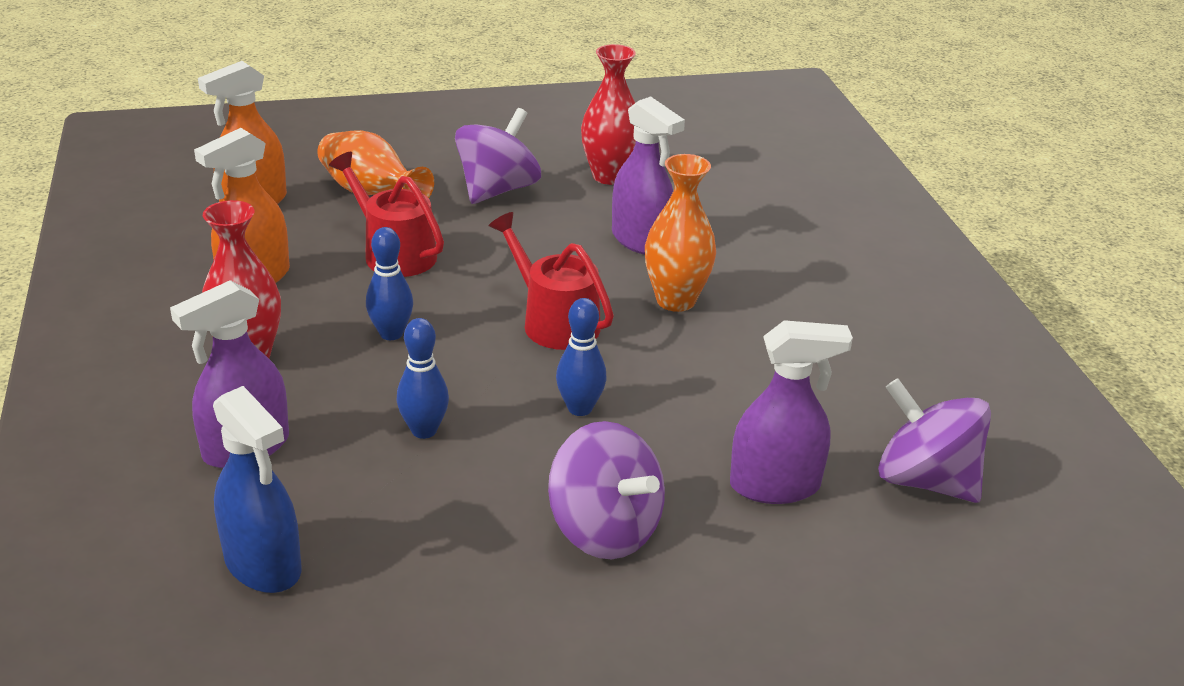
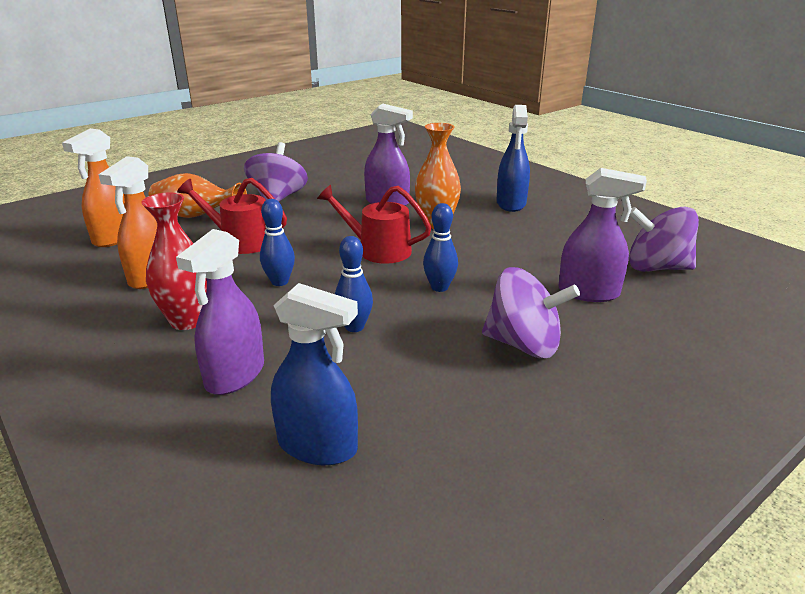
camera: 25 degrees left, 5 degrees down
red vase [581,44,636,185] -> none
purple spray bottle [730,320,853,504] -> purple spray bottle turned 45 degrees clockwise [559,168,647,302]
none -> blue spray bottle [496,105,530,212]

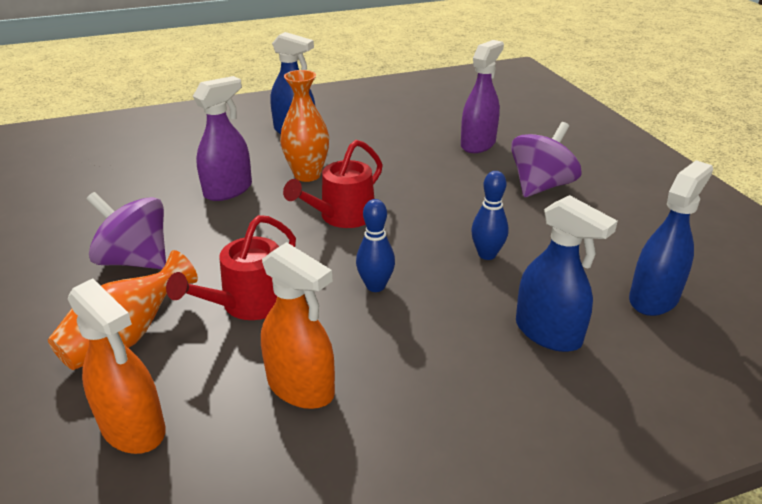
camera: 70 degrees left, 5 degrees up
red vase [141,193,207,330] -> none
purple spray bottle [176,229,264,395] -> blue spray bottle [516,195,618,352]
blue bowling pin [423,203,458,292] -> none
purple spinning top [629,207,699,272] -> none

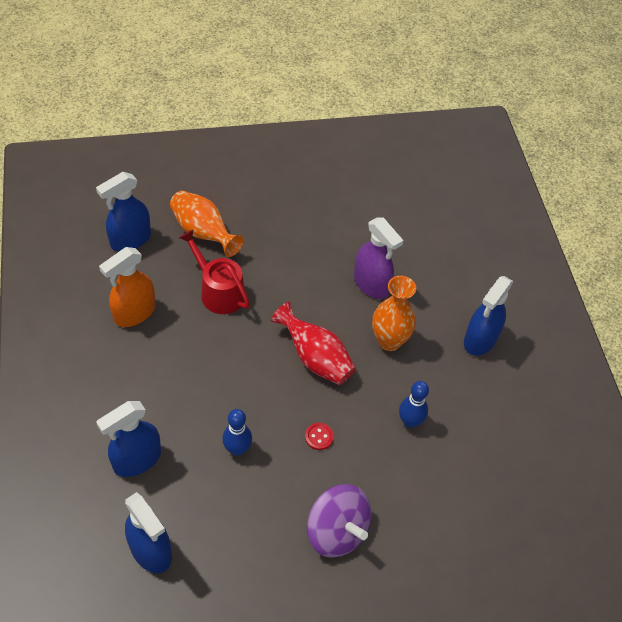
camera: 95 degrees right, 20 degrees up
orange spray bottle [68,278,166,454] -> blue spray bottle [96,172,151,252]
purple spinning top [87,192,166,269] -> none
red watering can [283,140,383,228] -> red vase [271,302,356,385]
blue bowling pin [356,199,395,292] -> blue bowling pin moved to [399,381,429,428]
purple spray bottle [461,40,504,153] -> none
none -> red button [305,423,334,450]

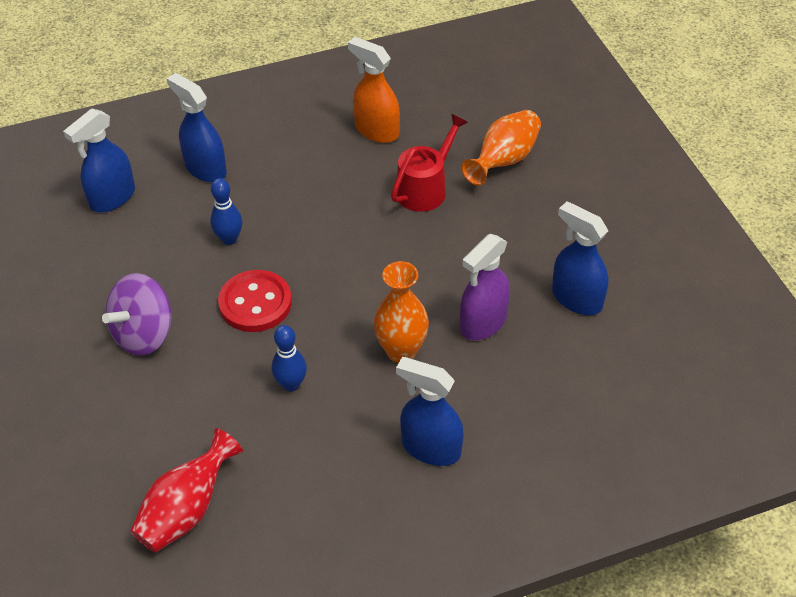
camera: 85 degrees right, 5 degrees down
blue spray bottle [96,172,151,252] -> blue spray bottle moved to [552,201,609,315]
red vase [271,302,356,385] -> red vase moved to [130,428,243,553]
red button [305,423,334,450] -> red button [218,270,292,332], size x2.24

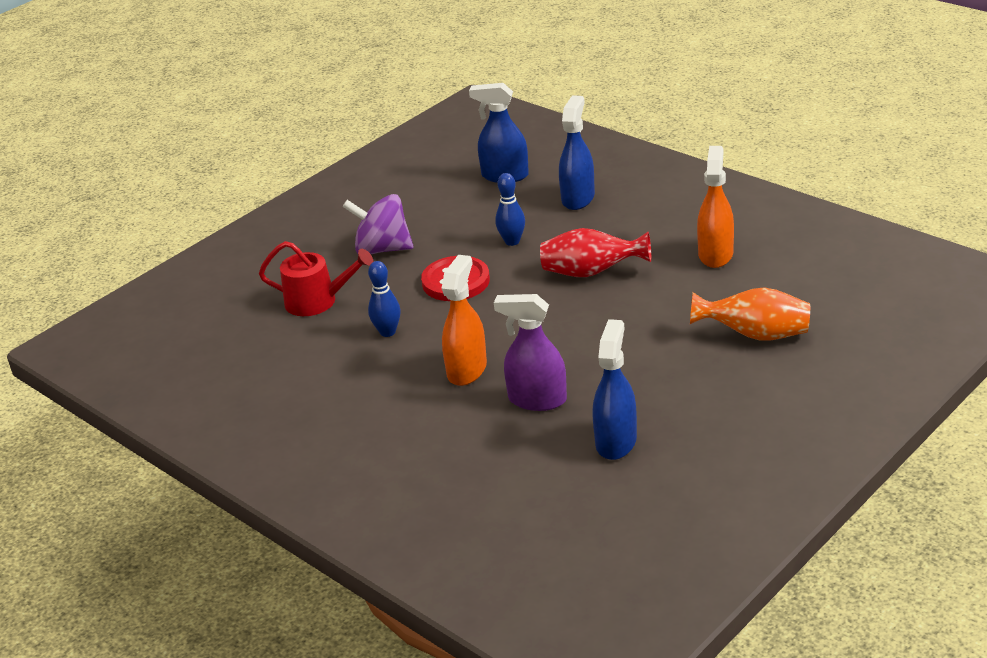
camera: 65 degrees right, 15 degrees down
red vase [130,428,243,553] -> red vase moved to [540,228,651,277]
orange vase [373,261,429,363] -> orange spray bottle [442,255,487,386]
red watering can [391,114,468,212] -> red watering can moved to [259,241,373,316]
blue spray bottle [396,357,464,466] -> none

